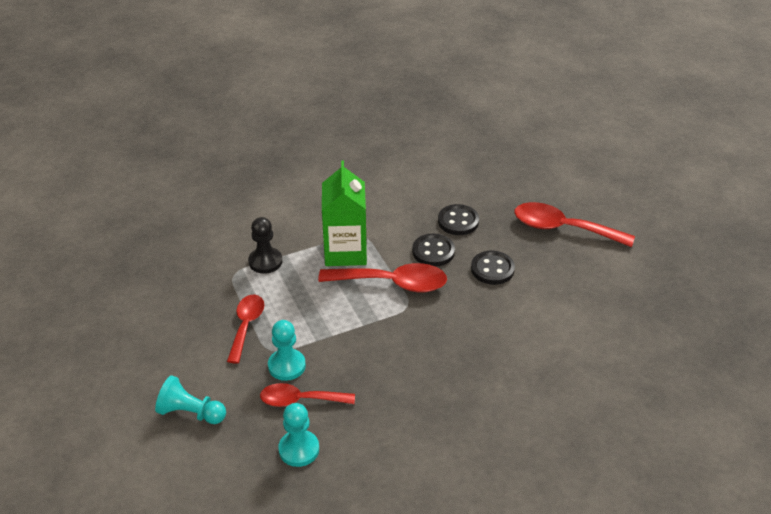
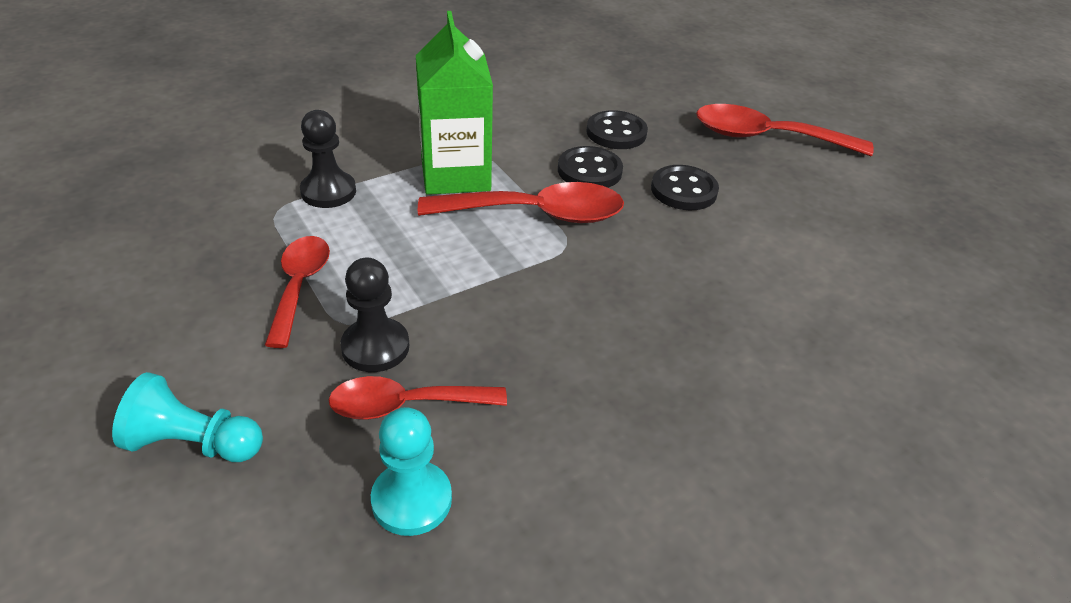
camera: 10 degrees left, 0 degrees up
turquoise pawn [268,320,306,381] -> black pawn [340,258,409,372]

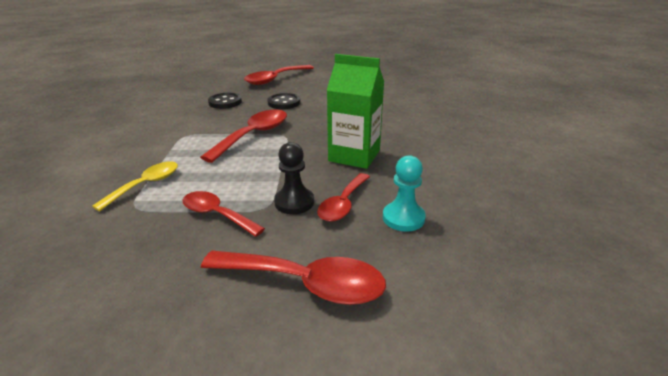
camera: 55 degrees left, 10 degrees down
turquoise pawn [112,372,263,462] -> red spoon [201,251,386,305]
black pawn [300,110,356,208] -> yellow spoon [92,161,178,211]
green carton [416,11,493,195] -> green carton moved to [327,54,384,169]
black button [558,146,623,188] -> none

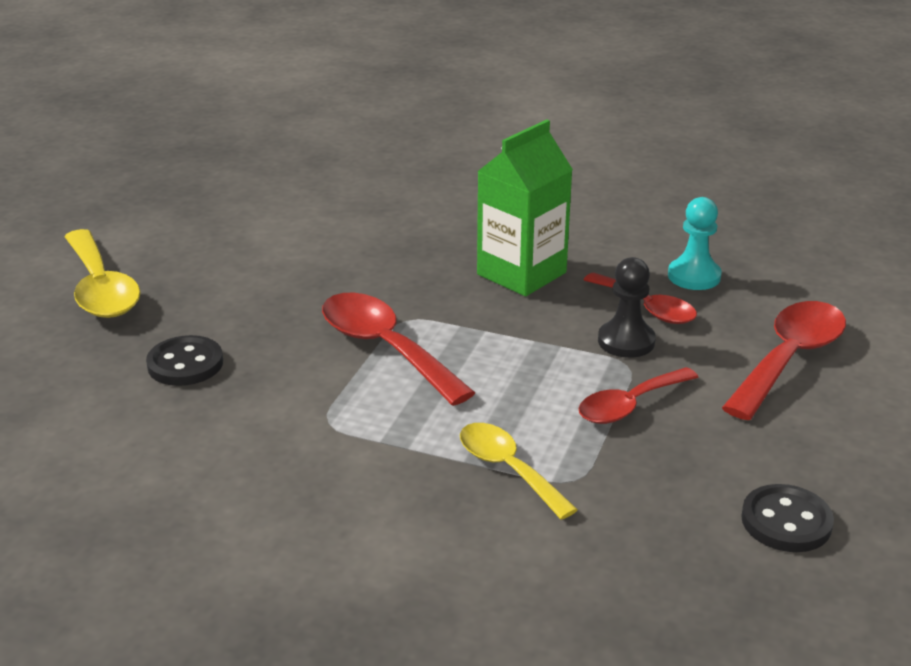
camera: 70 degrees left, 0 degrees up
red spoon [244,65,314,85] -> yellow spoon [65,229,141,318]
black button [267,93,300,109] -> black button moved to [741,484,834,552]

